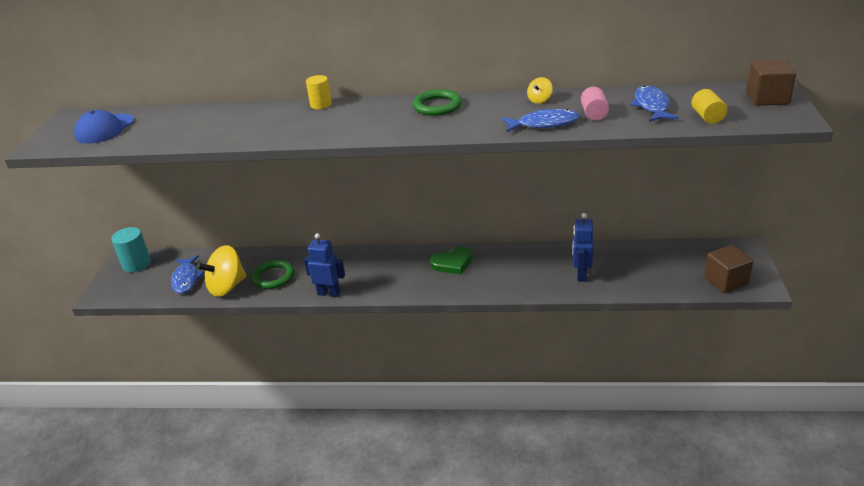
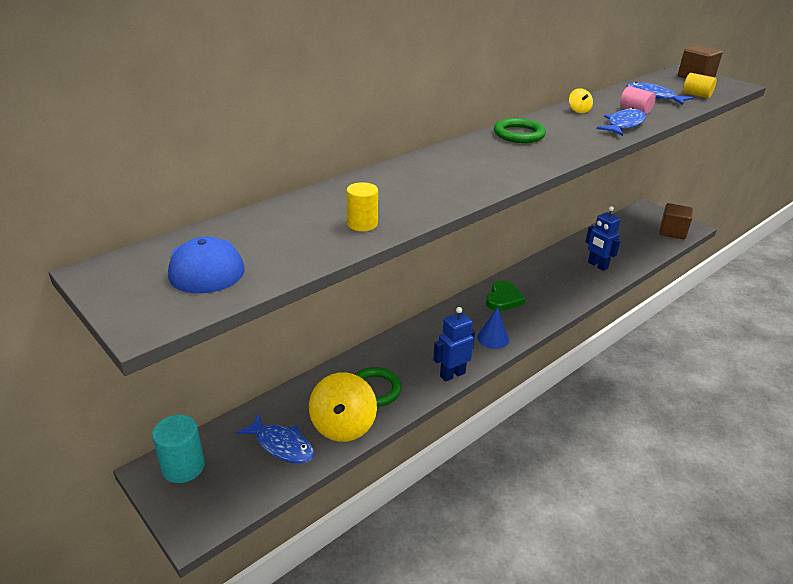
camera: 50 degrees left, 0 degrees up
yellow cylinder [306,75,332,109] -> yellow cylinder moved to [347,182,378,231]
none -> blue cone [477,307,509,349]

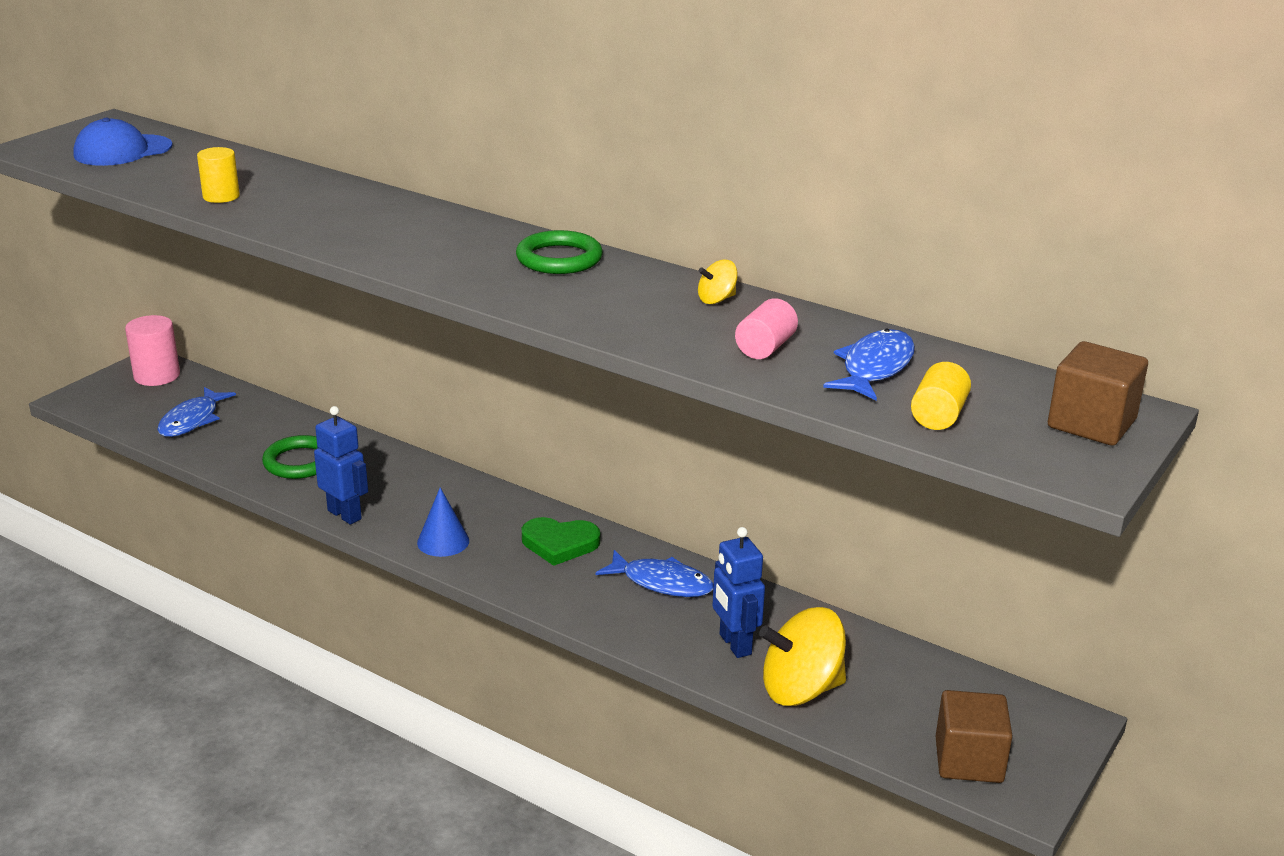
camera: 75 degrees right, 5 degrees down
turquoise cylinder [152,415,205,483] -> pink cylinder [125,315,180,386]
yellow spinning top [309,372,377,442] -> yellow spinning top moved to [759,607,846,706]
blue robot [585,206,621,271] -> blue robot turned 60 degrees counterclockwise [712,527,765,658]
blue fish [597,108,646,136] -> blue fish moved to [596,550,714,597]

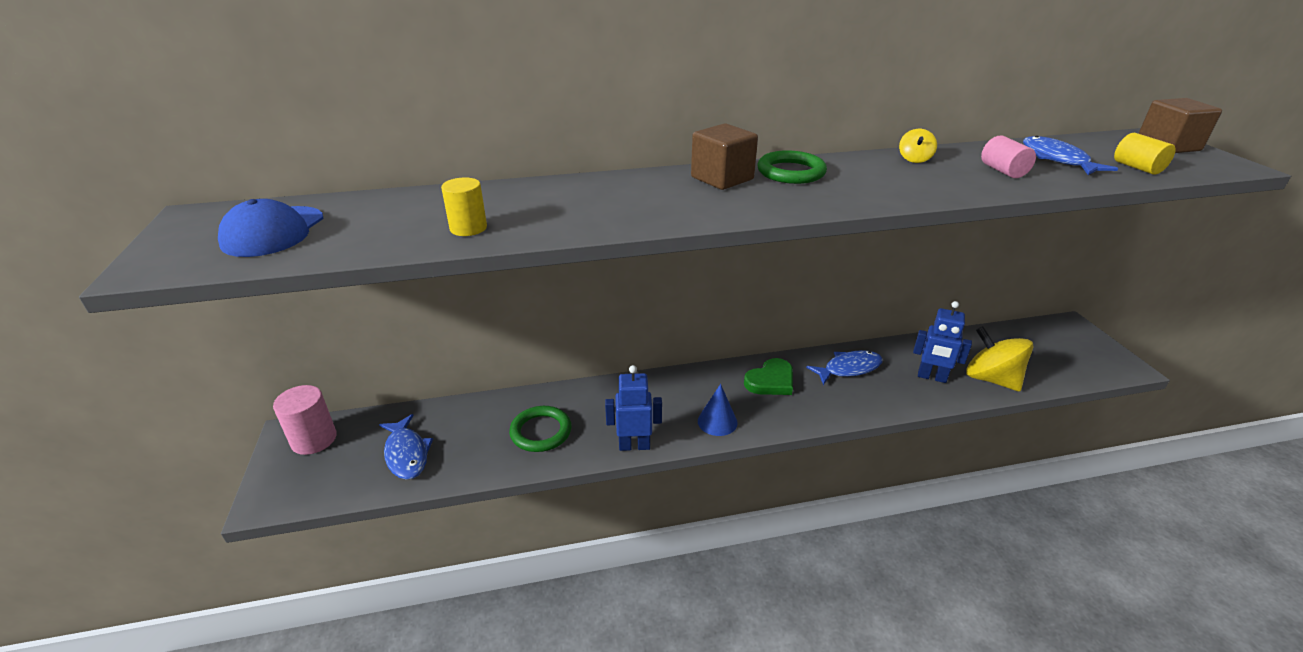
camera: 45 degrees left, 5 degrees up
yellow spinning top [759,607,846,706] -> yellow spinning top turned 105 degrees clockwise [966,326,1034,391]
brown cube [936,690,1013,783] -> brown cube moved to [691,123,758,190]

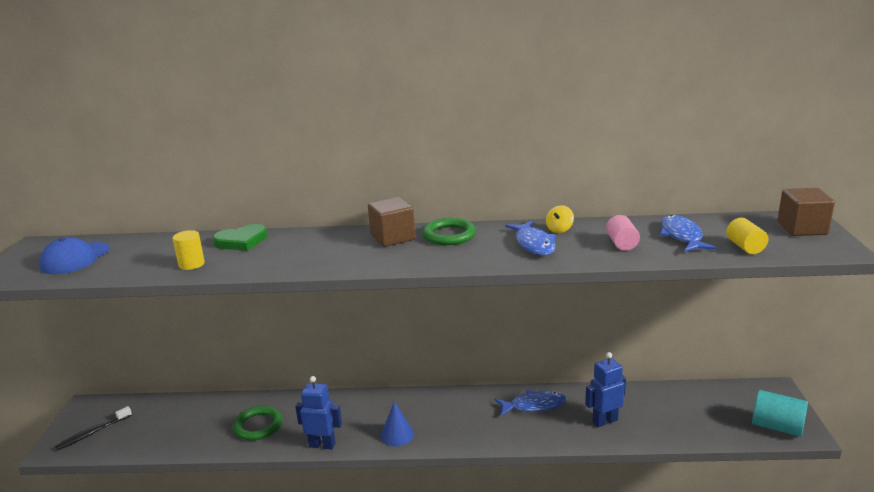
camera: 15 degrees right, 10 degrees down
pink cylinder [273,385,337,455] -> none
blue fish [379,414,433,480] -> blue fish moved to [506,221,556,255]
green heart [744,358,793,395] -> green heart moved to [213,224,268,251]
blue robot [913,301,972,383] -> blue robot turned 120 degrees clockwise [585,352,626,427]
yellow spinning top [966,326,1034,391] -> none
none -> black toothbrush [55,406,132,450]
none -> turquoise cylinder [752,390,808,437]

